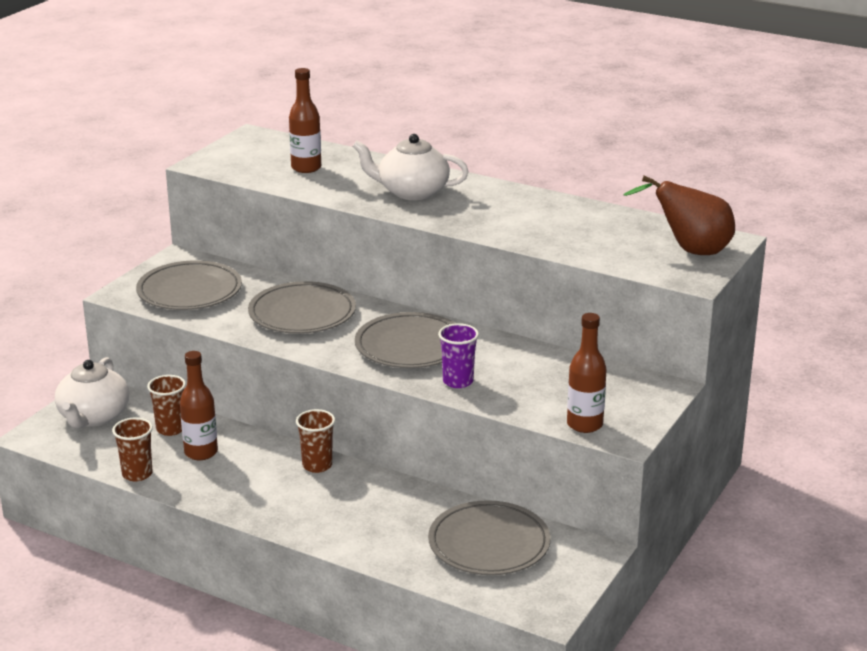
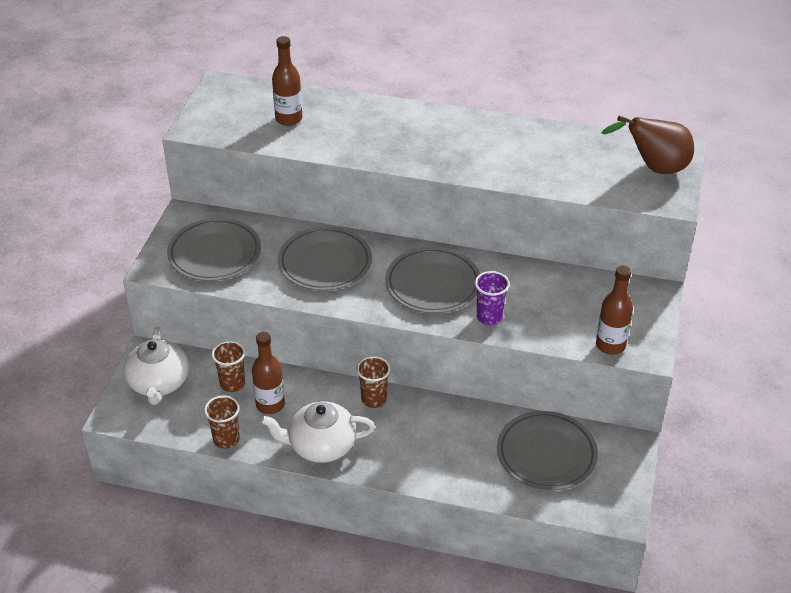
camera: 15 degrees left, 15 degrees up
white teapot [352,134,469,200] -> white teapot moved to [260,401,375,463]

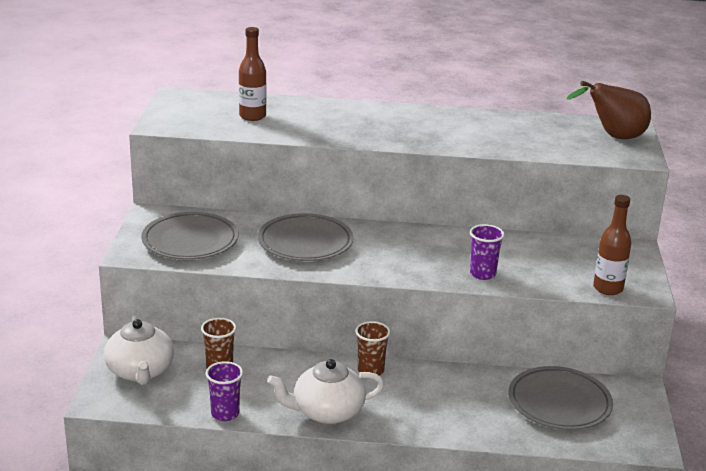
camera: 10 degrees left, 15 degrees down
brown cup [204,395,240,449] -> purple cup [206,361,243,421]
brown bottle [252,332,285,414] -> none
grey plate [385,247,480,313] -> none

